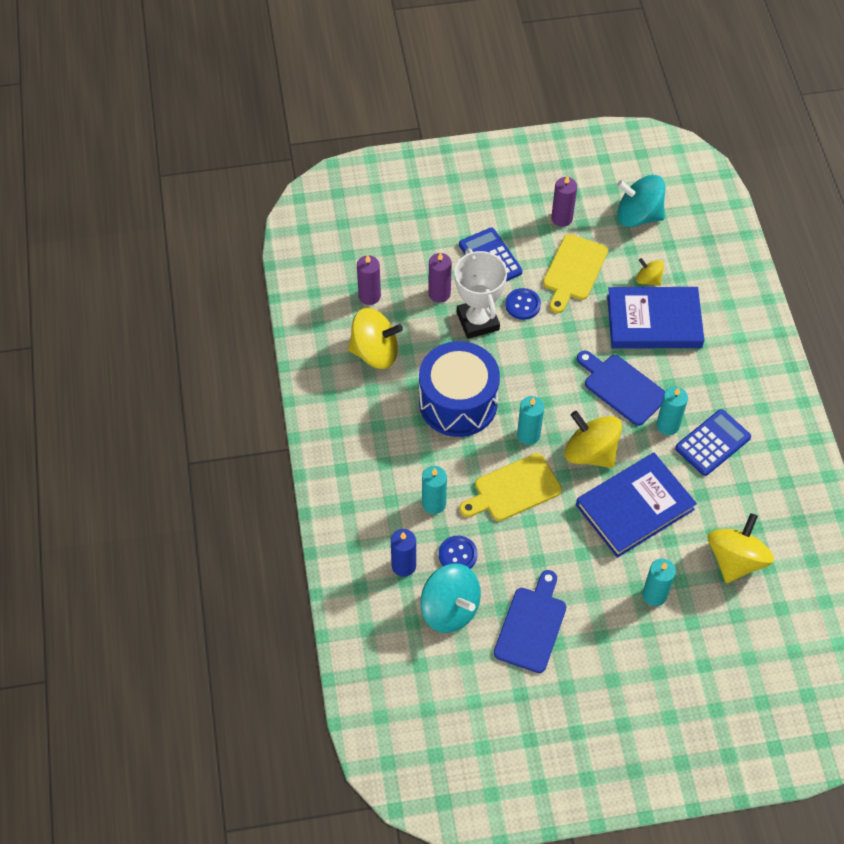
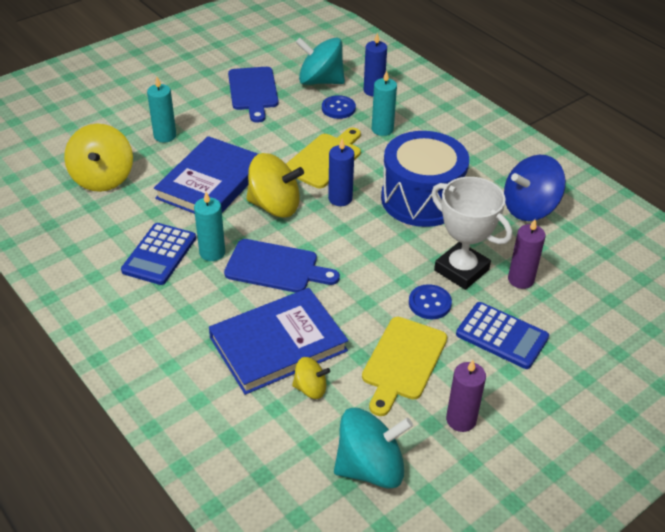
camera: 150 degrees right, 15 degrees down
yellow spinning top [348,308,403,369] -> blue spinning top [504,155,566,221]
purple candle [357,255,381,305] -> none
turquoise candle [517,396,544,445] -> blue candle [328,139,354,206]
yellow cutting board [543,234,608,313] -> yellow cutting board turned 150 degrees counterclockwise [362,317,447,416]

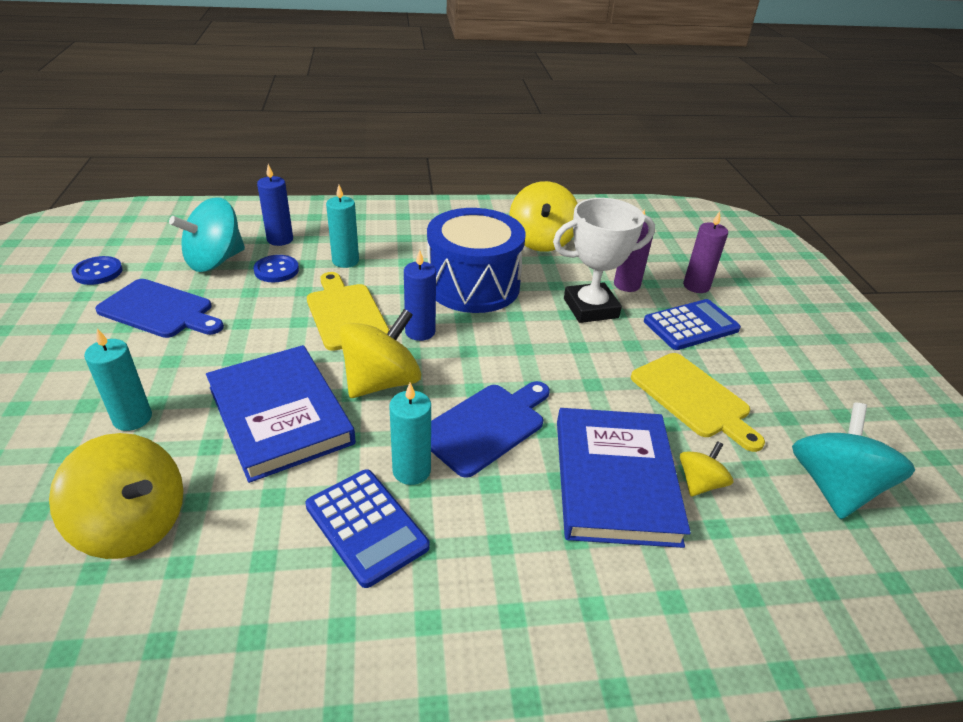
camera: 60 degrees left, 5 degrees down
blue button [409,284,452,319] -> blue button moved to [72,256,123,285]
purple candle [446,360,486,432] -> purple candle moved to [683,211,728,293]
blue spinning top [504,155,566,221] -> yellow spinning top [509,181,578,252]

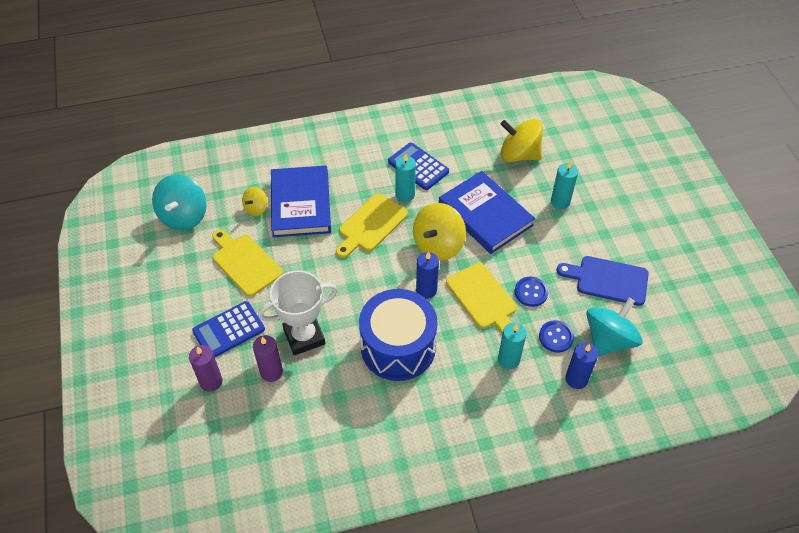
camera: 175 degrees right, 15 degrees up
blue button [72,256,123,285] -> blue button moved to [515,277,548,307]
blue cutting board [431,381,550,478] -> yellow cutting board [336,193,408,258]
yellow spinning top [509,181,578,252] -> none

